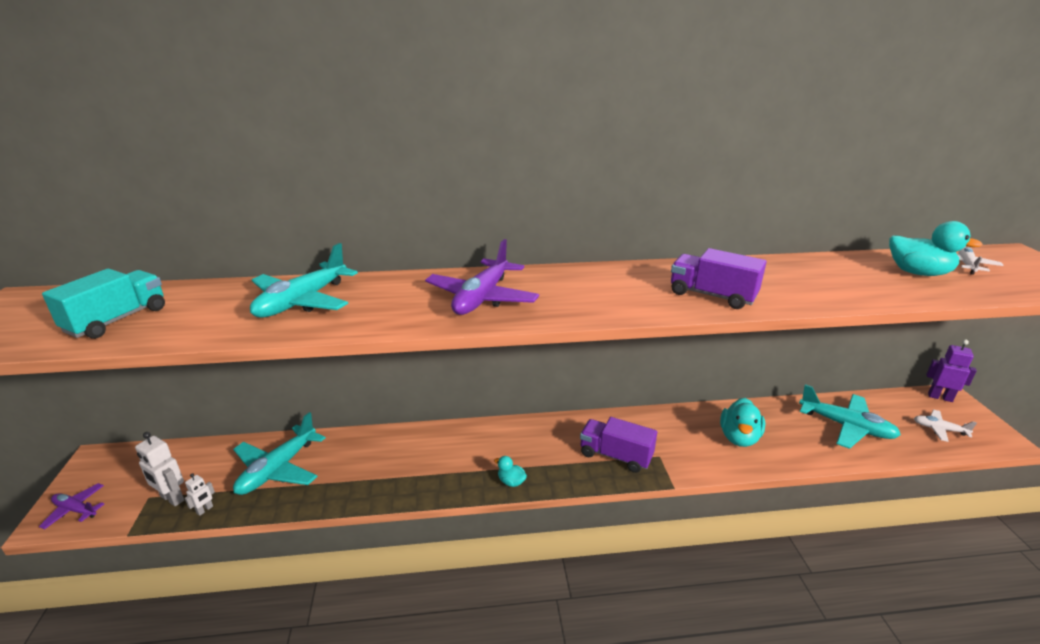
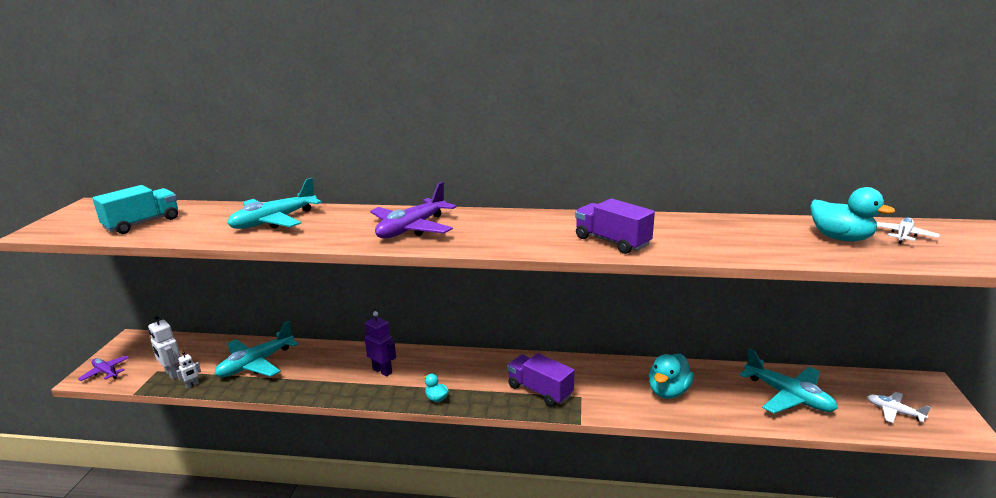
camera: 15 degrees right, 5 degrees down
purple robot [926,340,977,402] -> purple robot moved to [365,311,396,377]

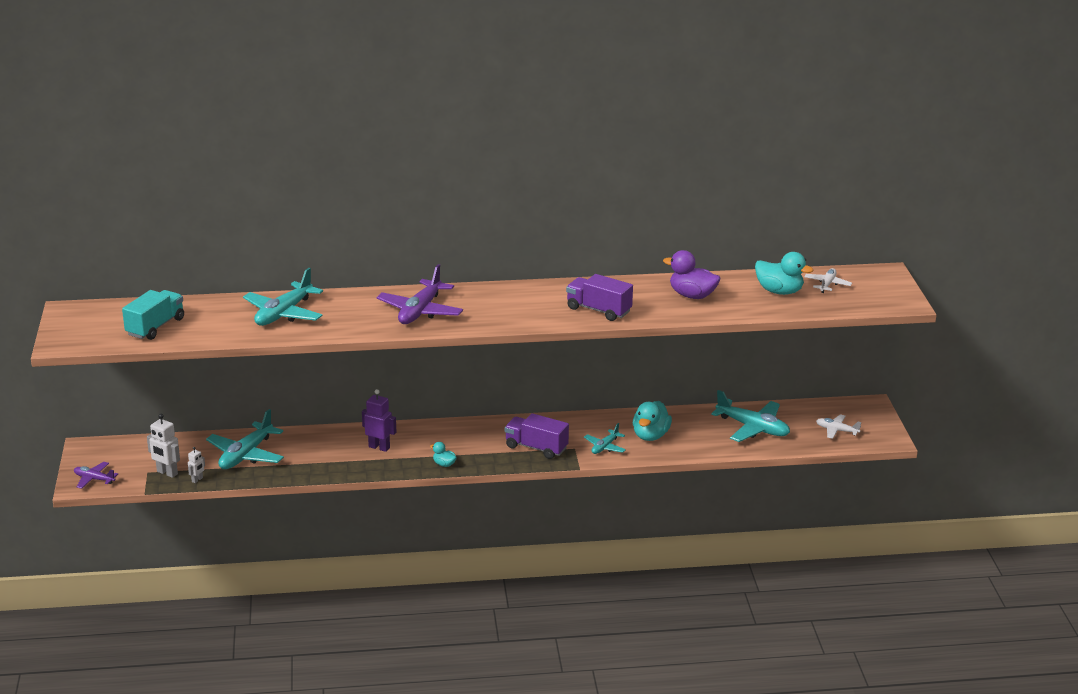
camera: 15 degrees left, 5 degrees up
none -> turquoise plane [584,423,626,454]
none -> purple duck [663,250,721,299]

